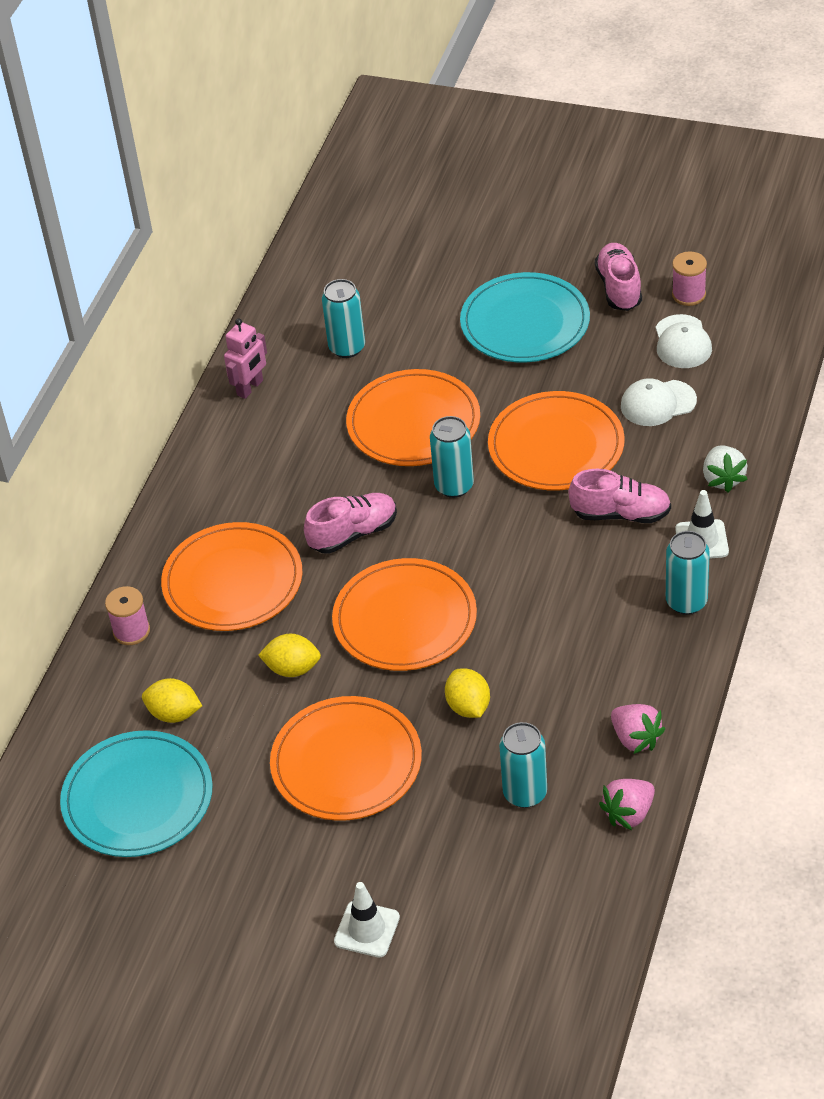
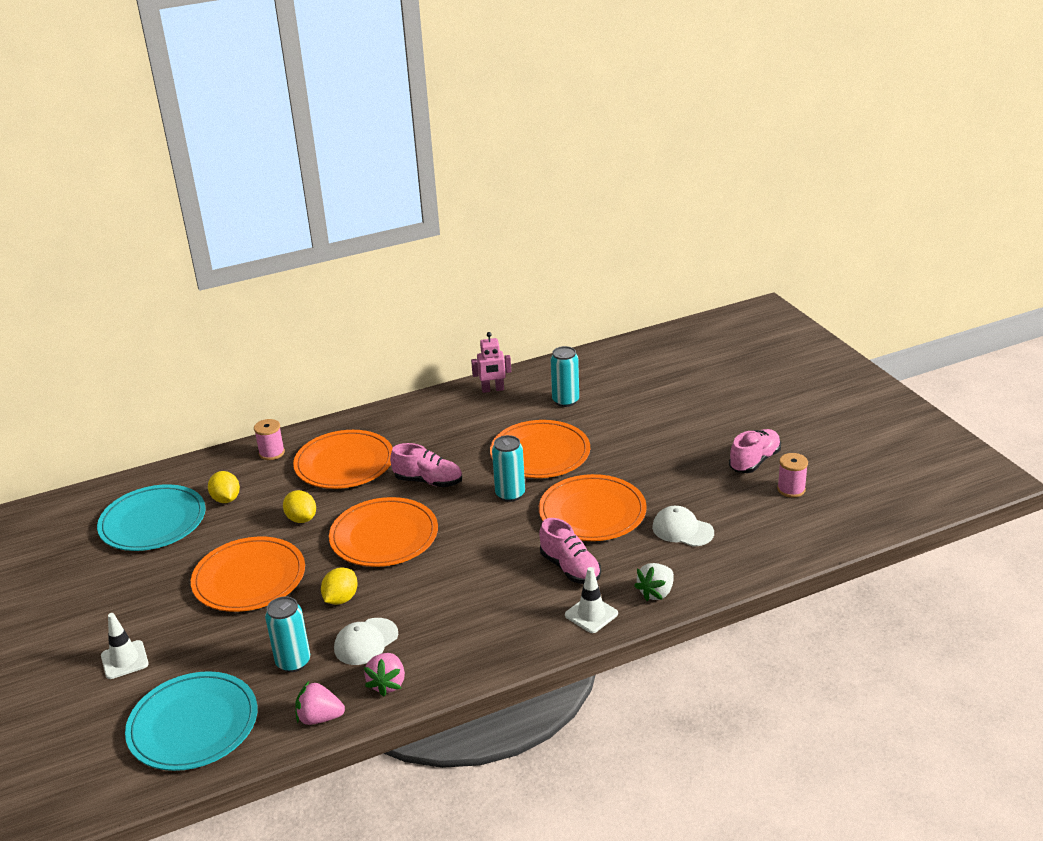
camera: 45 degrees right, 15 degrees down
turquoise plate [460,272,590,362] -> turquoise plate moved to [125,671,257,771]
white cap [656,314,712,368] -> white cap moved to [334,618,398,665]
turquoise can [666,531,710,615] -> none

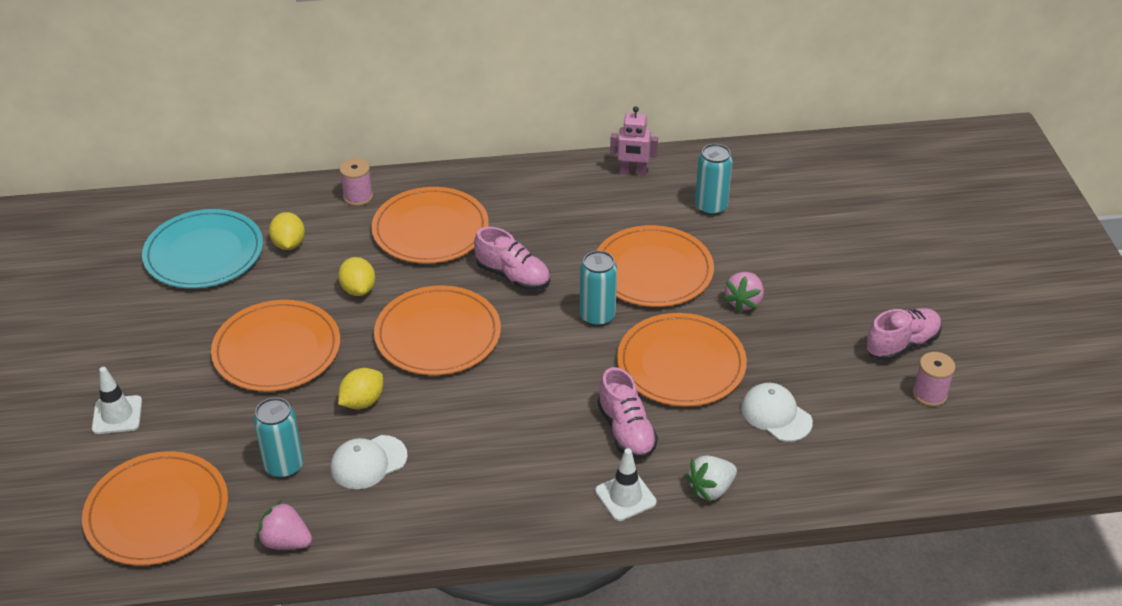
camera: 15 degrees right, 10 degrees up
turquoise plate [125,671,257,771] -> orange plate [82,451,228,566]
pink strawberry [364,653,405,697] -> pink strawberry moved to [723,272,764,313]

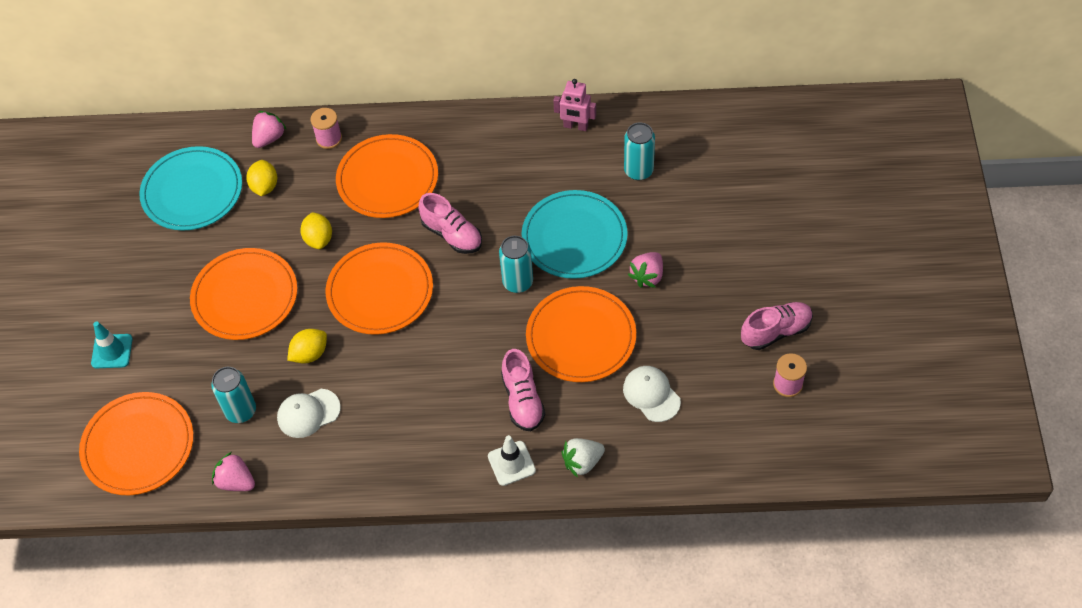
camera: 10 degrees right, 15 degrees up
white traffic cone [92,367,142,434] -> turquoise traffic cone [91,321,132,368]
orange plate [597,225,714,307] -> turquoise plate [522,190,628,279]
none -> pink strawberry [252,111,287,148]

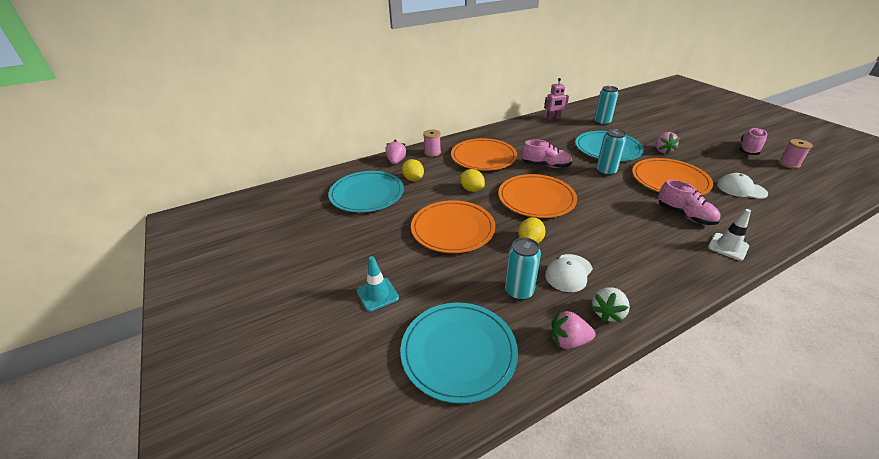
camera: 30 degrees left, 20 degrees down
orange plate [79,392,194,495] -> turquoise plate [400,303,518,404]
white strawberry [561,438,605,478] -> white strawberry moved to [590,288,630,323]

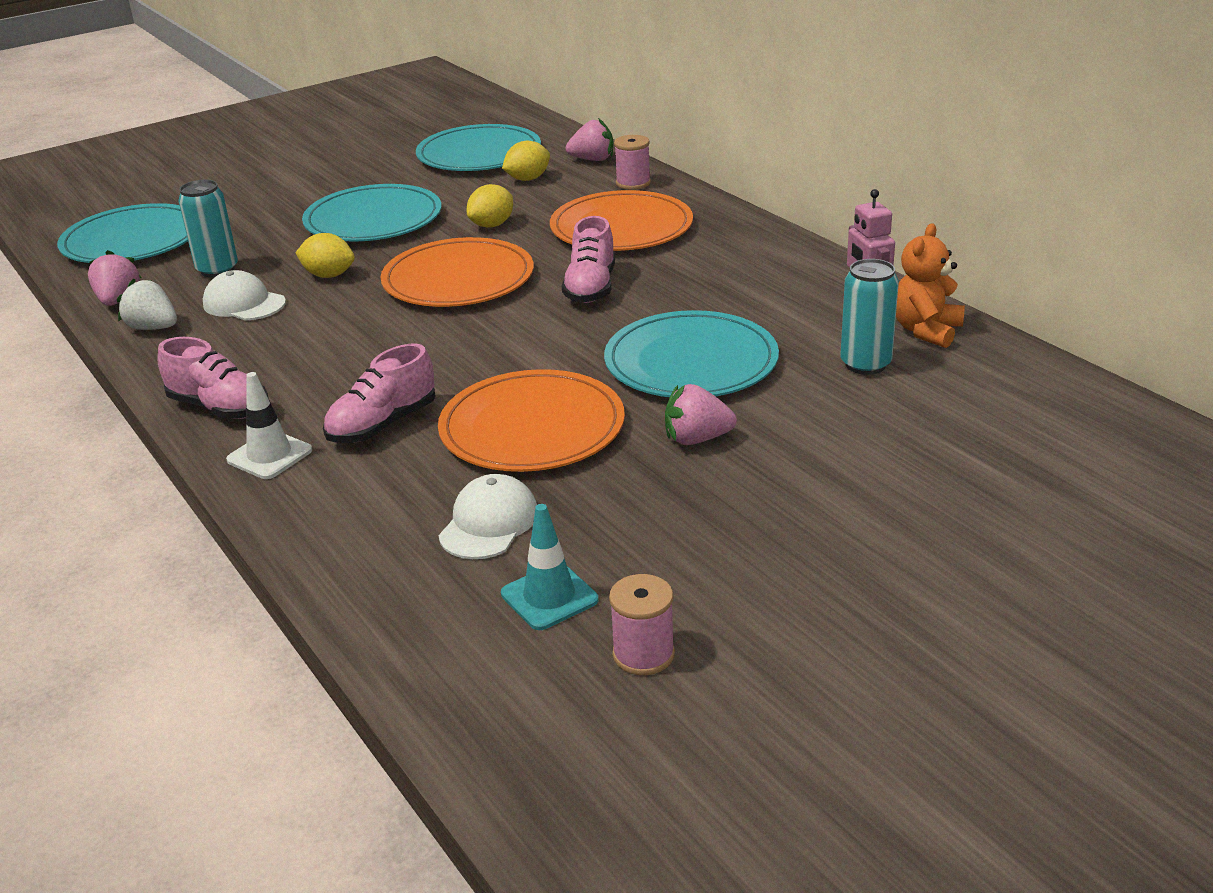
camera: 85 degrees right, 5 degrees down
turquoise traffic cone [357,256,399,312] -> turquoise traffic cone moved to [501,504,598,630]
orange plate [411,200,495,253] -> turquoise plate [302,184,442,242]
turquoise can [596,129,627,176] -> none
pink shoe [739,128,767,155] -> pink shoe moved to [157,337,269,419]
none -> orange teddy bear [896,223,965,348]

